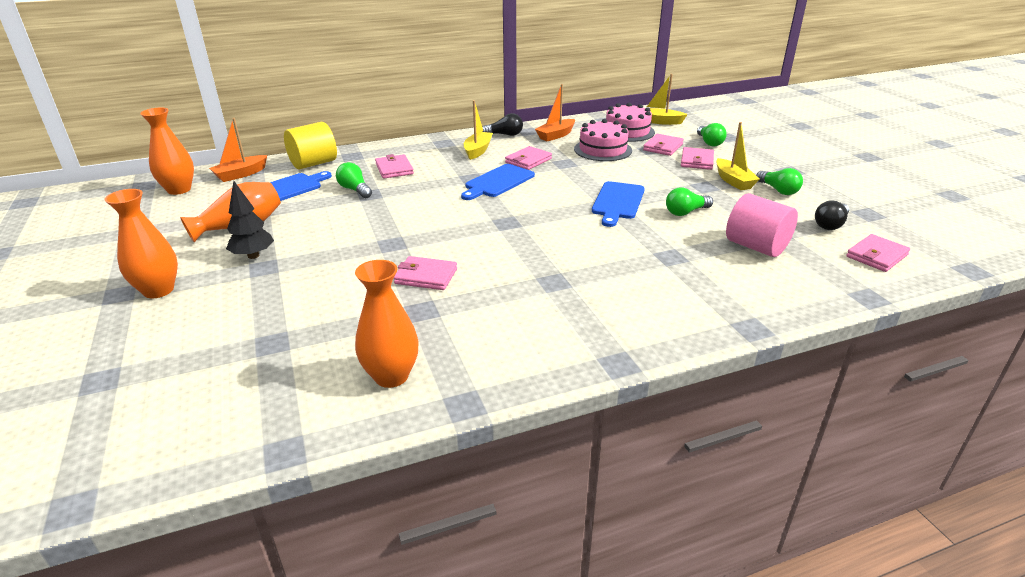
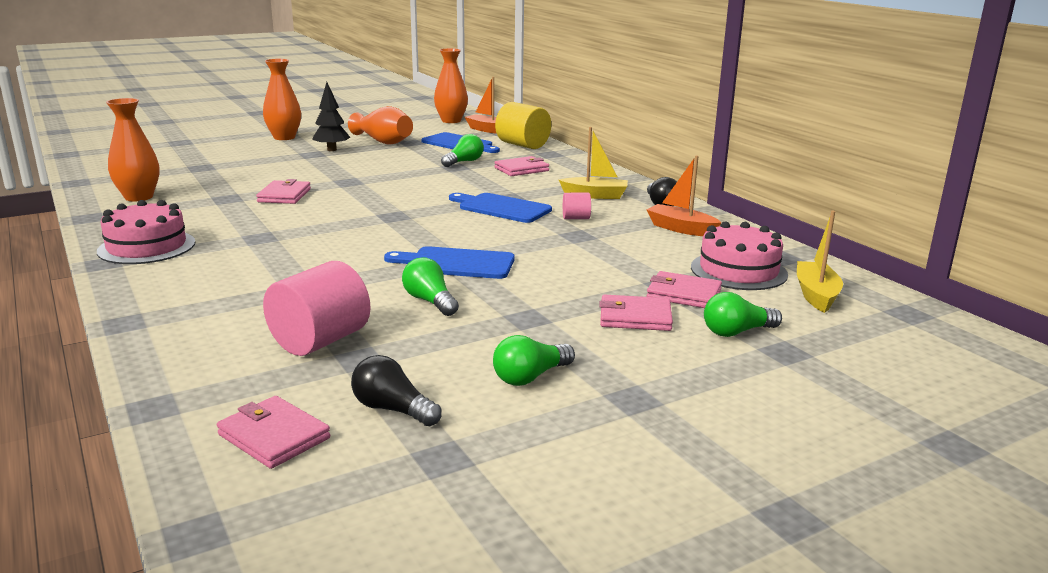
camera: 80 degrees right, 10 degrees down
pink wallet [505,146,552,170] -> pink cylinder [563,193,591,219]
pink cake [574,119,632,161] -> pink cake moved to [97,200,195,264]
yellow boat [716,122,760,190] -> none

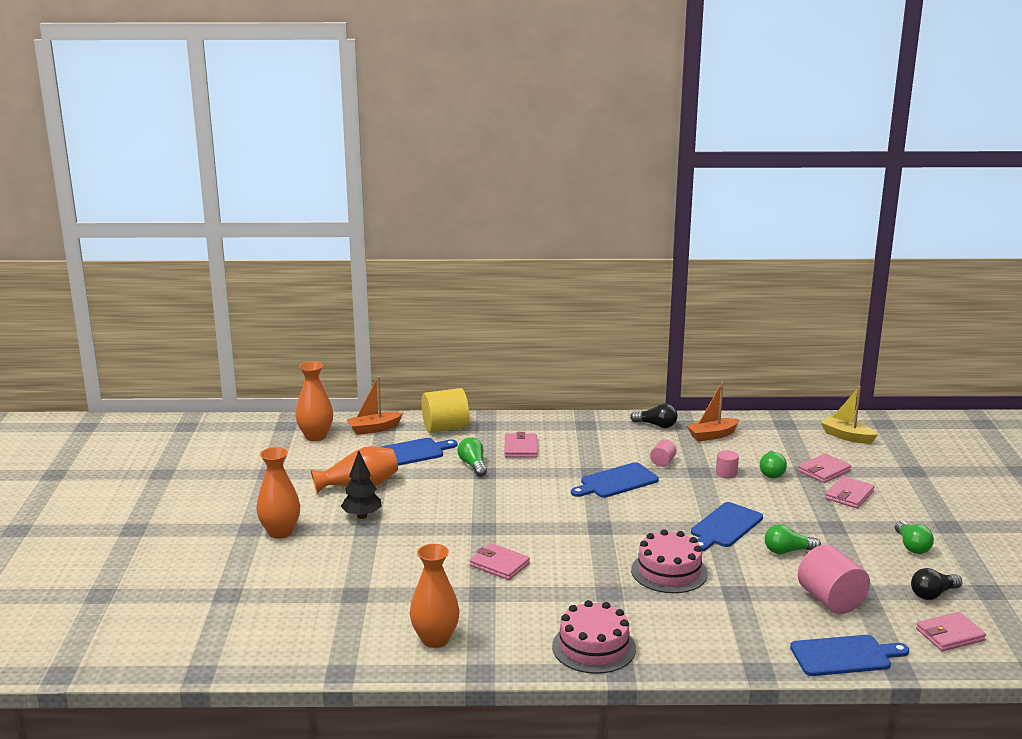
camera: 60 degrees left, 0 degrees up
yellow boat [559,127,628,199] -> none
pink cake [691,221,788,290] -> pink cake moved to [631,529,708,593]
green light bulb [704,292,782,337] -> green light bulb moved to [760,450,787,478]
none -> pink cylinder [716,450,739,478]
none -> blue cutting board [790,635,909,676]

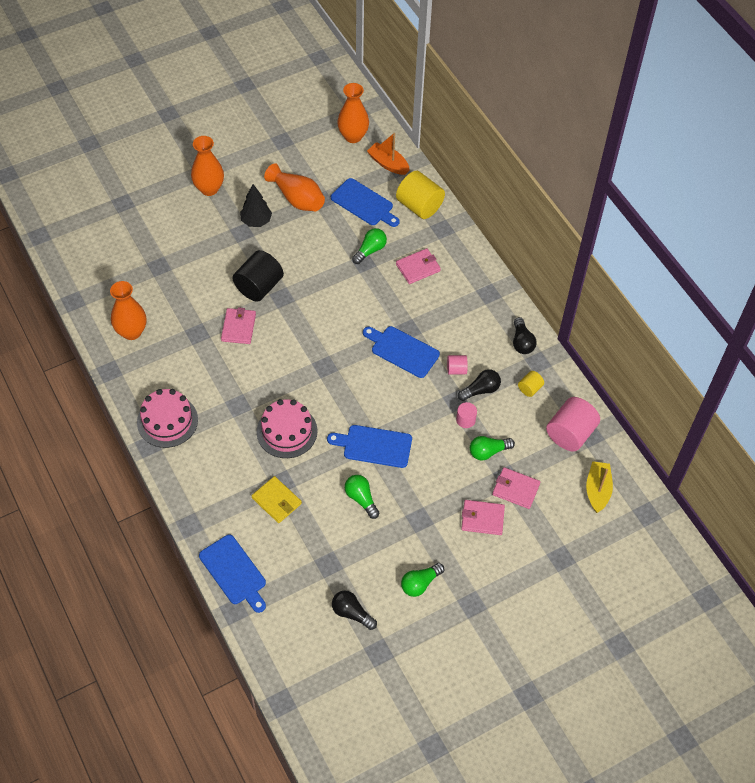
camera: 60 degrees right, 35 degrees up
orange boat [687,382,740,442] -> yellow cylinder [518,371,544,397]
pink cylinder [798,545,870,614] -> pink cylinder moved to [546,397,600,451]
pink wallet [916,612,986,651] -> none
none -> black cylinder [233,250,284,302]
none -> yellow wallet [252,476,302,523]
none -> black light bulb [458,369,501,401]

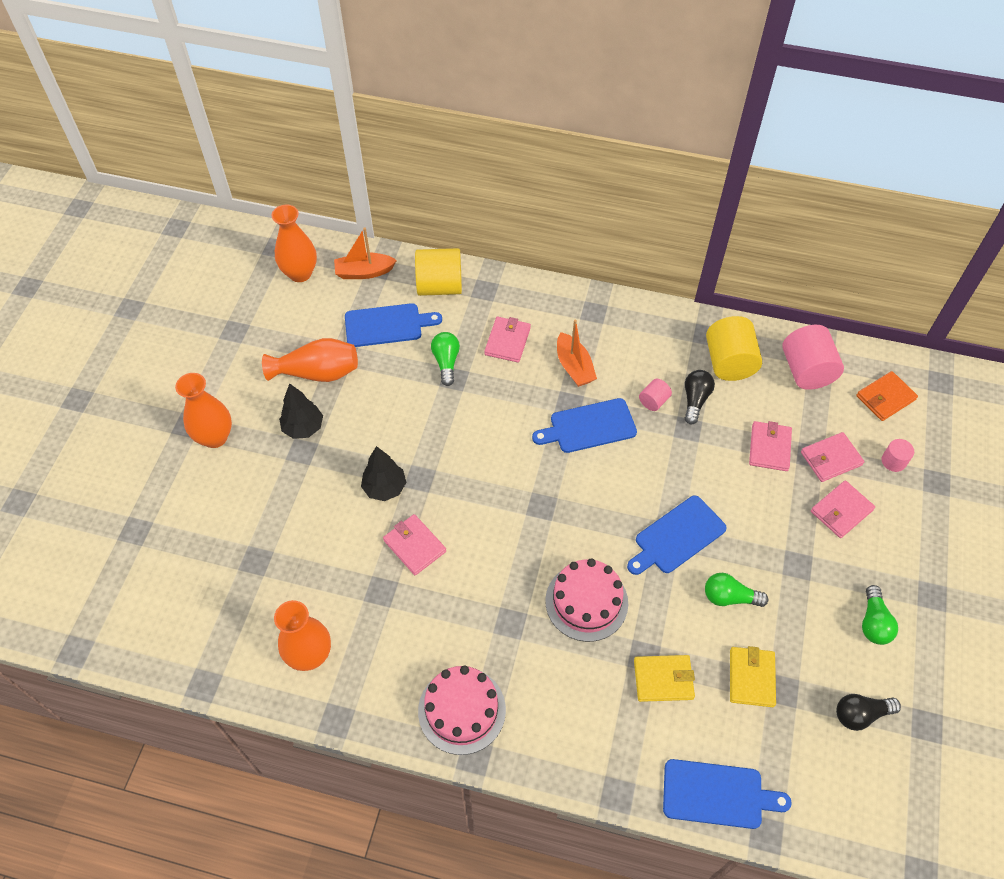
camera: 45 degrees left, 0 degrees up
black cylinder [233,250,284,302] -> black tree [361,446,406,501]
pink cylinder [456,402,477,428] -> pink cylinder moved to [881,439,914,472]
green light bulb [470,436,515,461] -> pink wallet [749,421,792,471]
black light bulb [513,317,537,354] -> none
yellow cylinder [518,371,544,397] -> yellow cylinder [706,316,762,381], size x2.02
yellow boat [586,461,613,513] -> orange wallet [856,371,918,421]
none -> orange boat [557,319,597,387]
none -> yellow wallet [730,646,776,707]

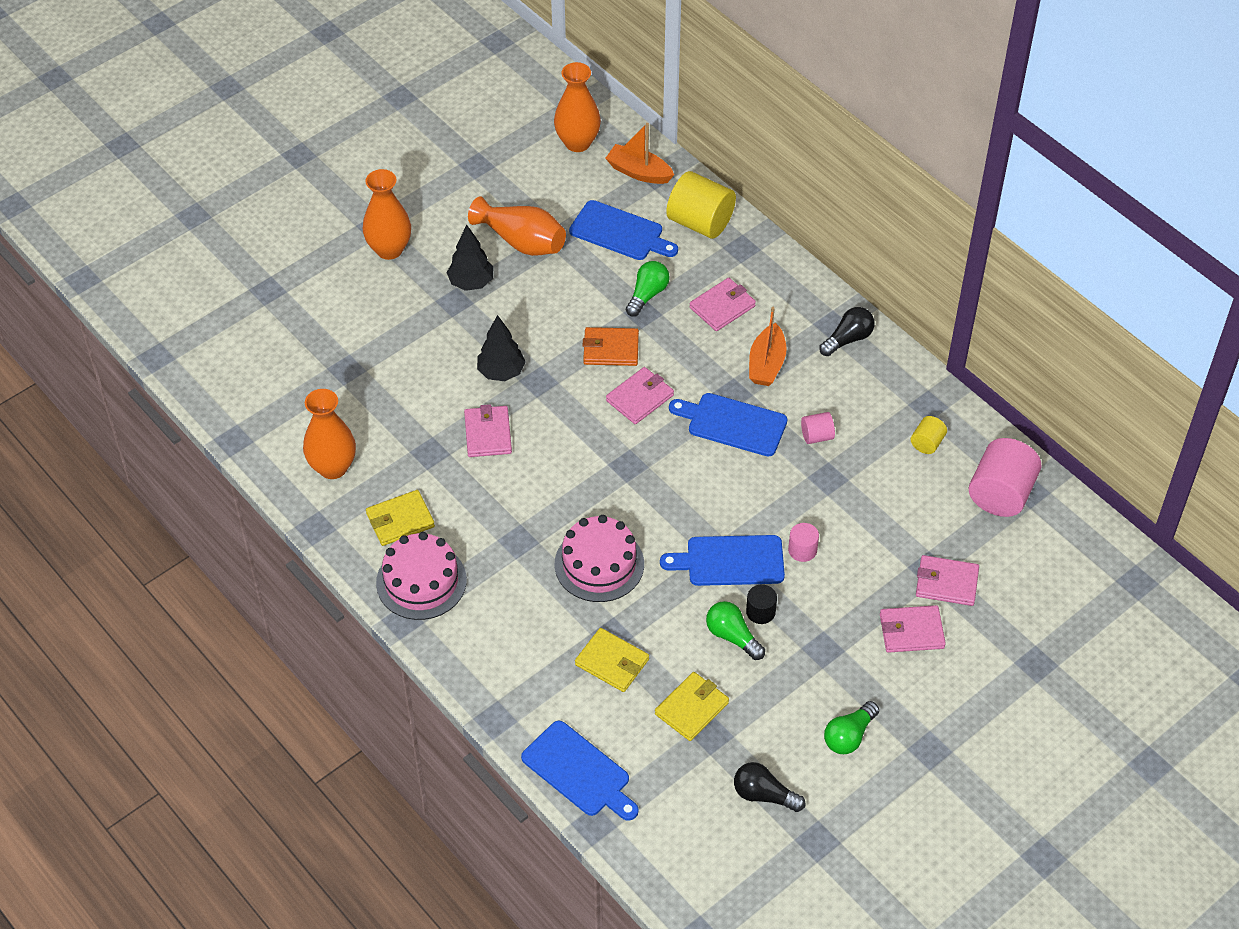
camera: 35 degrees right, 5 degrees down
black light bulb [685,370,715,424] -> black light bulb moved to [819,307,875,356]
yellow cylinder [706,316,762,381] -> yellow cylinder [911,416,947,454], size x0.50
pink wallet [749,421,792,471] -> pink wallet moved to [606,367,674,424]
orange wallet [856,371,918,421] -> orange wallet moved to [583,327,639,366]
pink cylinder [881,439,914,472] -> pink cylinder moved to [788,523,819,562]
none -> yellow wallet [366,490,435,546]
none -> black cylinder [746,584,777,624]

